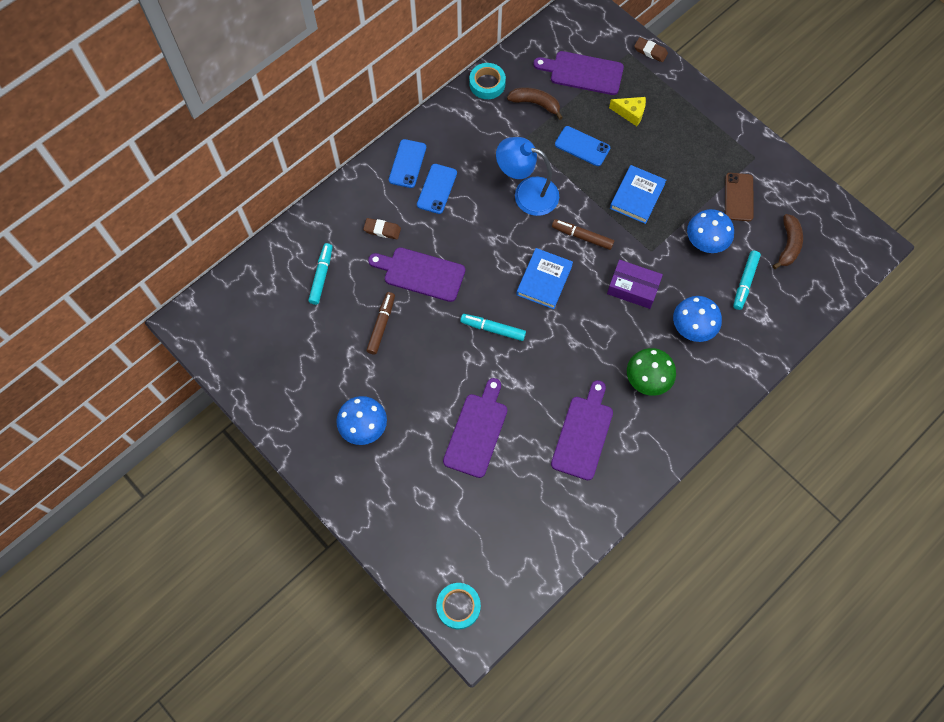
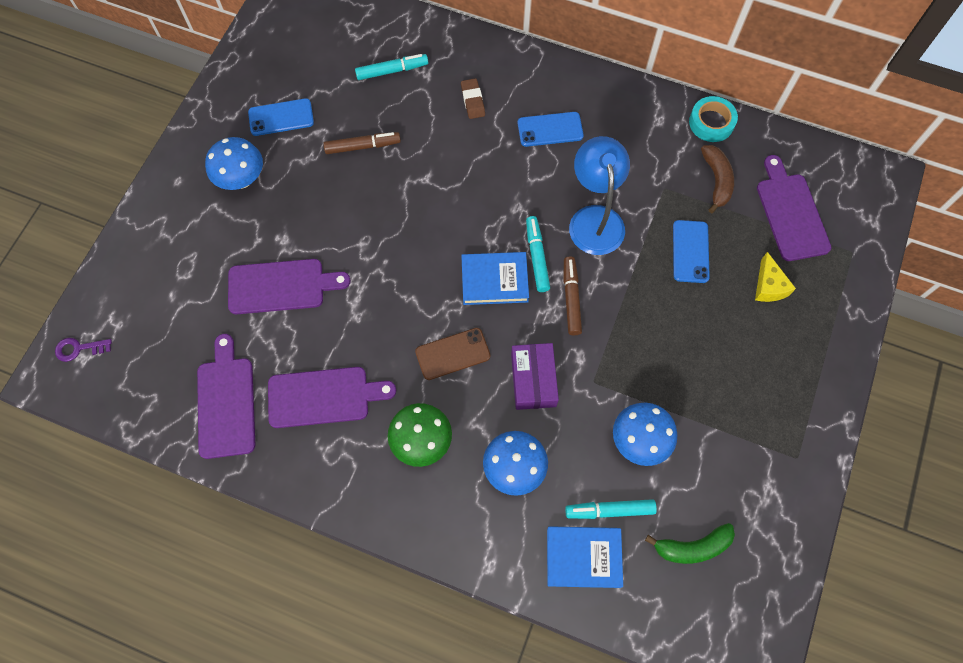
camera: 65 degrees right, 0 degrees up
purple cutting board [368,247,465,302] -> purple cutting board moved to [197,334,256,459]
blue phone [389,139,426,188] -> blue phone moved to [248,98,314,136]
turquoise tape [436,583,481,629] -> purple key [55,338,112,362]
turquoise marker [460,314,526,341] -> turquoise marker moved to [526,216,550,292]
blue book [610,165,666,224] -> blue book moved to [547,526,623,588]
brown eraser [634,37,668,62] -> none
brown phone [725,173,753,221] -> brown phone moved to [415,328,491,380]
brown banana [773,214,803,269] -> green banana [645,523,735,564]

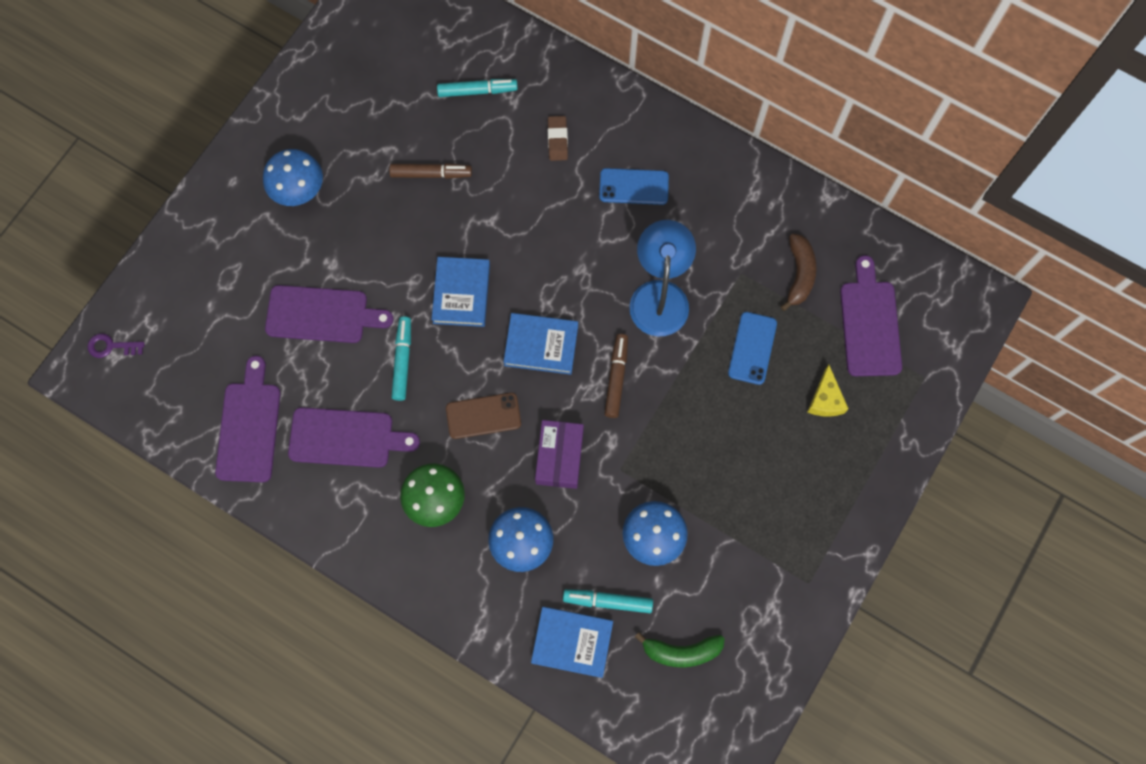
camera: 10 degrees right, 5 degrees up
blue phone [248,98,314,136] -> none
turquoise marker [526,216,550,292] -> turquoise marker moved to [391,316,411,401]
turquoise tape [689,96,738,142] -> none
none -> blue book [432,257,490,327]

